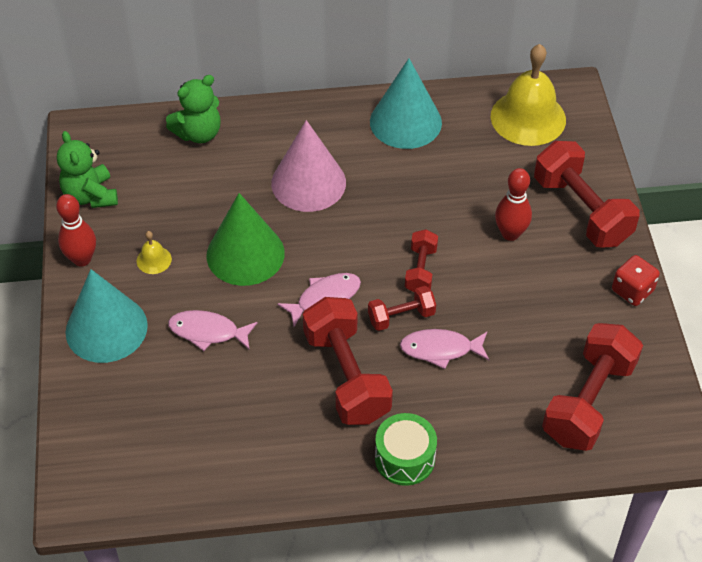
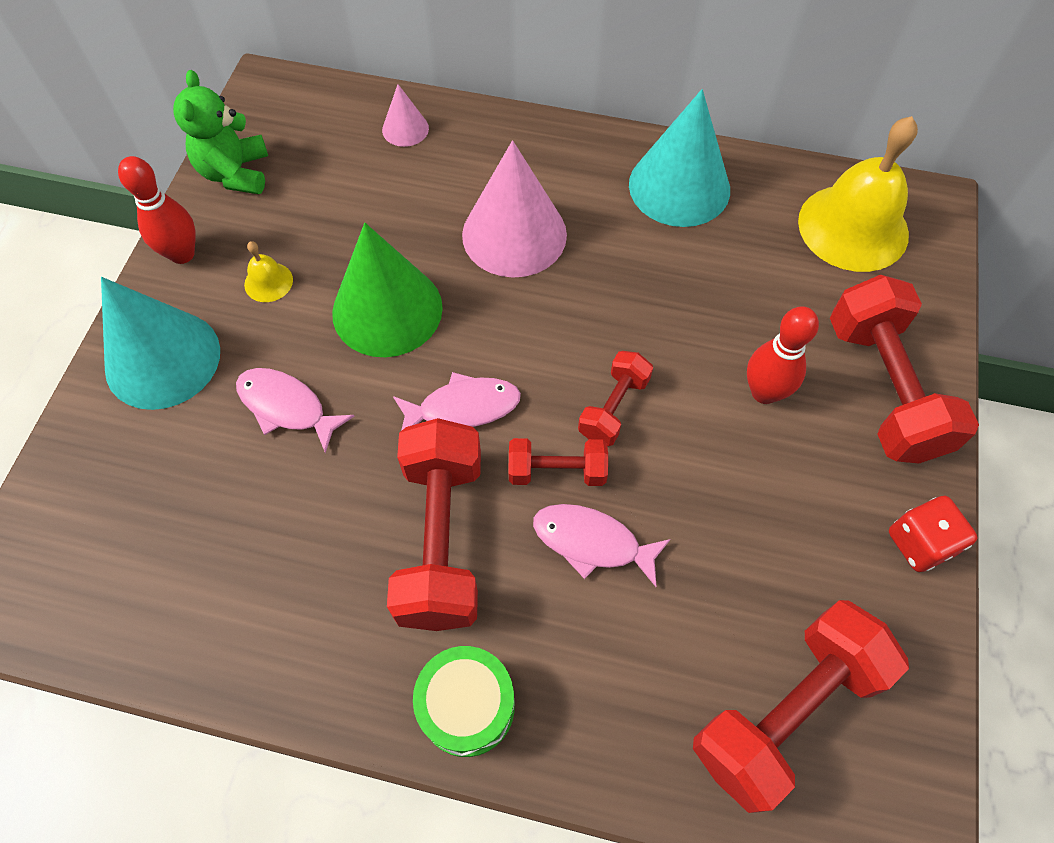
camera: 20 degrees right, 10 degrees up
green teddy bear [166,75,221,143] -> pink cone [382,84,429,147]

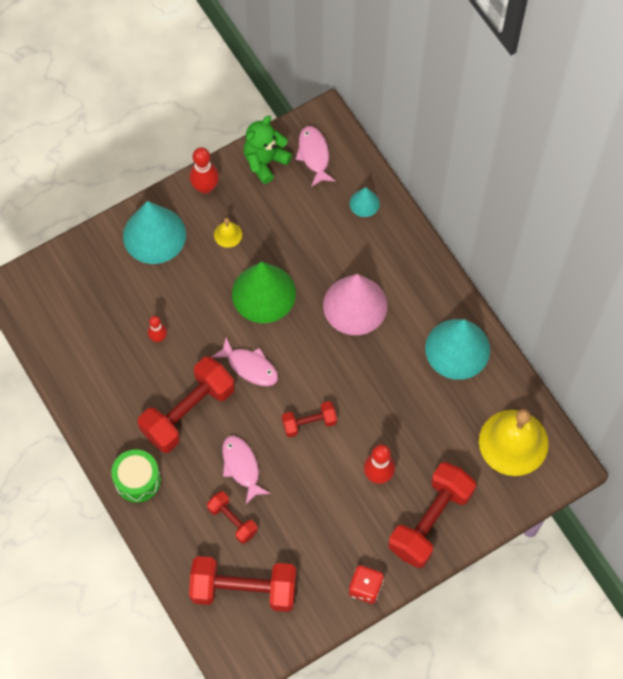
camera: 45 degrees right, 5 degrees up
pink fish [236,368,354,453] -> pink fish moved to [295,126,336,187]
pink cone [382,84,429,147] -> turquoise cone [350,187,380,217]
red dumbbell [509,438,608,486] -> red dumbbell moved to [207,491,258,544]
none -> red bowling pin [148,316,167,342]

